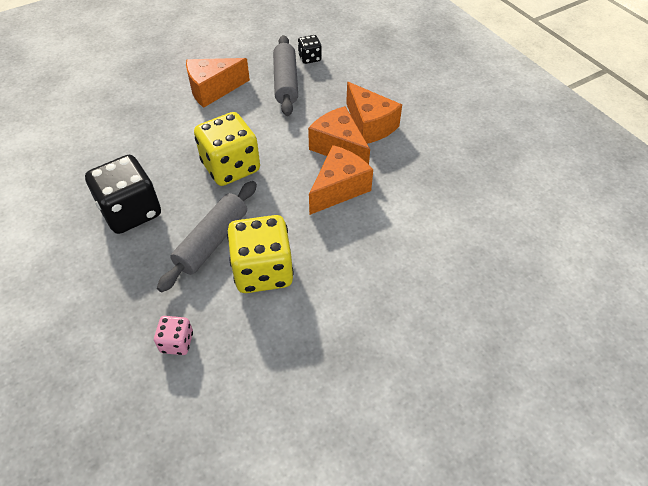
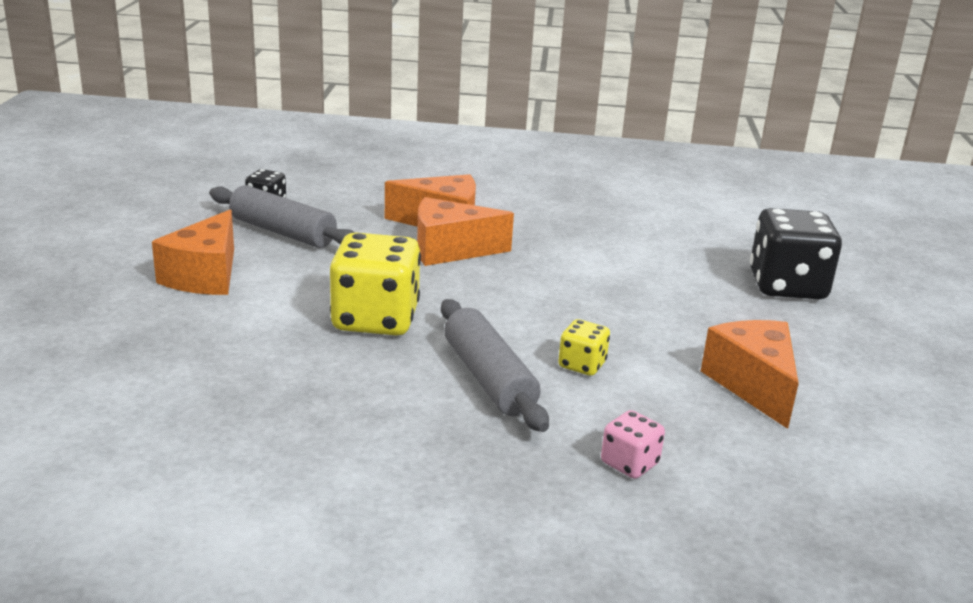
camera: 55 degrees left, 25 degrees down
black dice [85,155,161,234] -> black dice moved to [750,208,842,299]
yellow dice [227,215,294,293] -> yellow dice [558,319,610,376], size x0.49
orange cheese [309,145,373,215] -> orange cheese moved to [701,320,799,429]

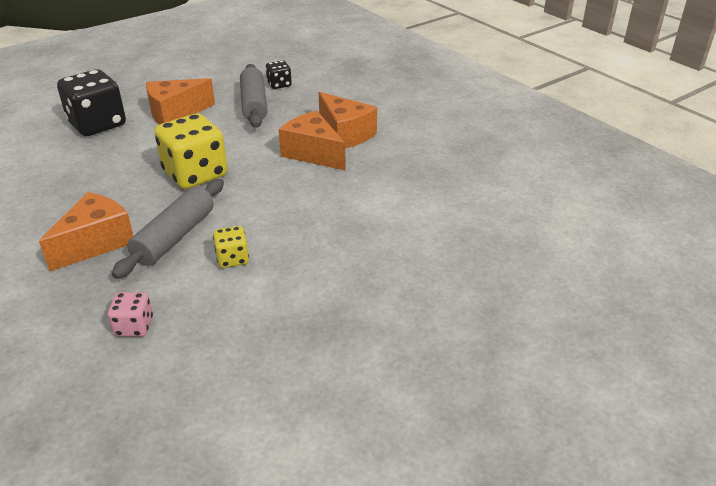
camera: 50 degrees right, 10 degrees up
orange cheese [701,320,799,429] -> orange cheese moved to [39,192,133,271]
black dice [750,208,842,299] -> black dice moved to [57,69,126,136]

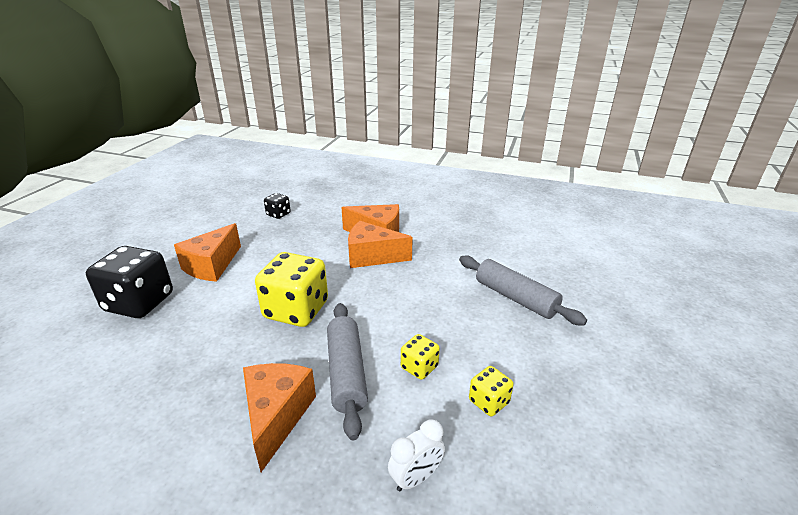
camera: 35 degrees left, 5 degrees down
pink dice [108,292,153,337] -> white clock [388,419,445,492]
grey rolling pin [240,64,268,128] -> grey rolling pin moved to [459,256,587,326]
none -> yellow dice [469,366,514,416]

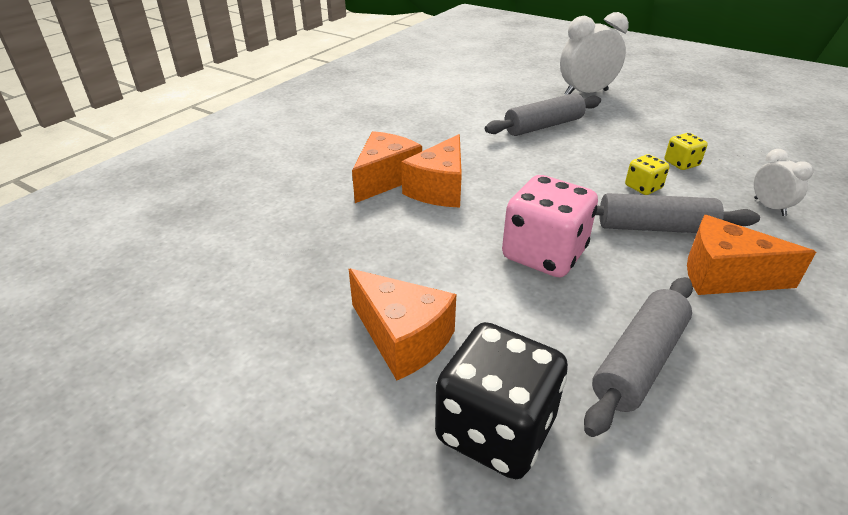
camera: 75 degrees left, 5 degrees up
yellow dice [255,252,328,327] -> pink dice [502,175,598,277]
black dice [264,193,291,219] -> none
none -> white clock [560,12,629,95]
none -> grey rolling pin [584,277,693,437]

